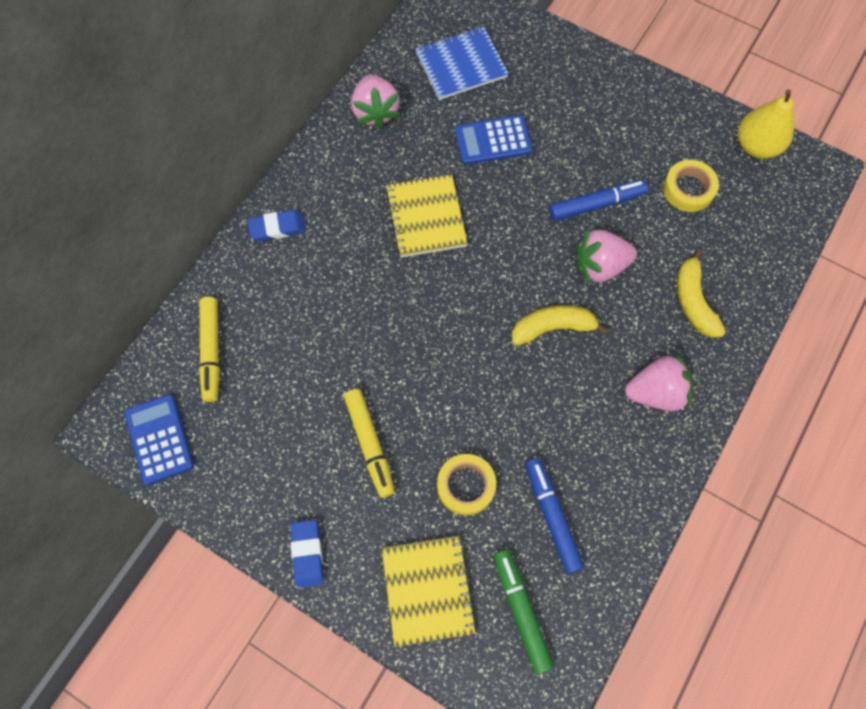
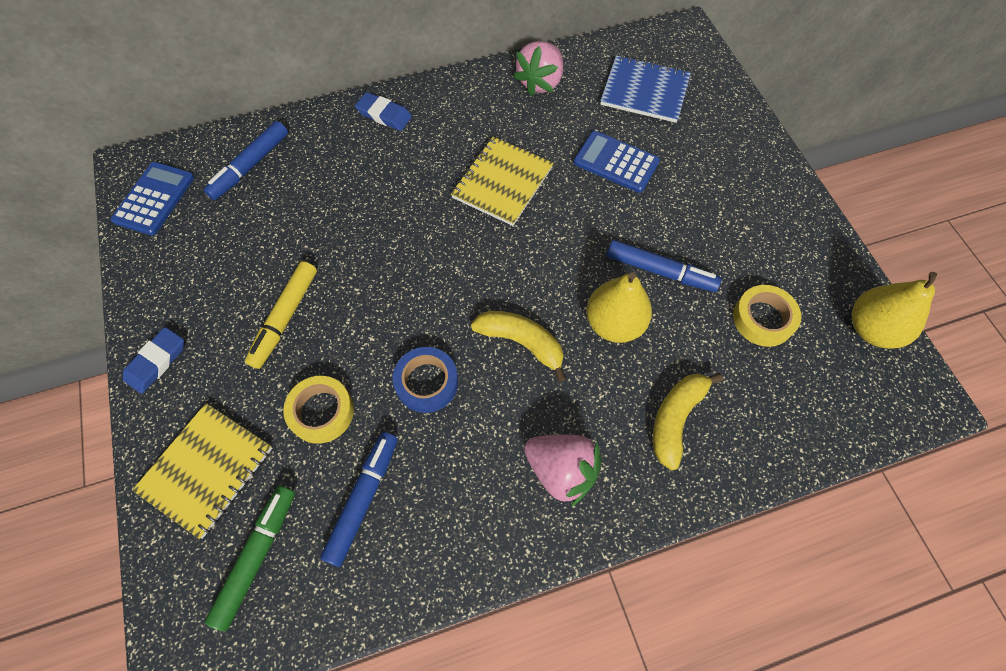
camera: 40 degrees right, 5 degrees down
yellow marker [199,297,220,402] -> blue marker [204,121,288,200]
pink strawberry [576,229,637,284] -> yellow pear [586,272,652,343]
none -> blue tape [393,347,458,413]

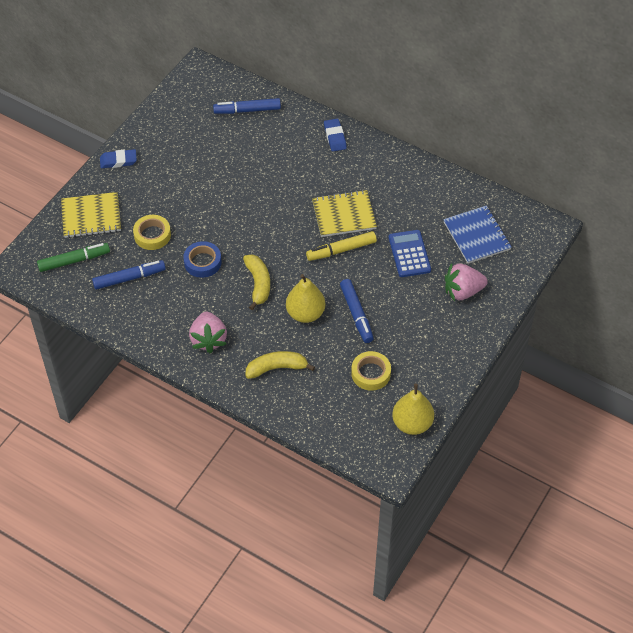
camera: 50 degrees right, 10 degrees down
blue calculator [111,162,194,236] -> none
yellow marker [245,261,317,369] -> yellow marker moved to [306,231,377,261]
pink strawberry [513,41,563,96] -> pink strawberry moved to [445,263,488,301]

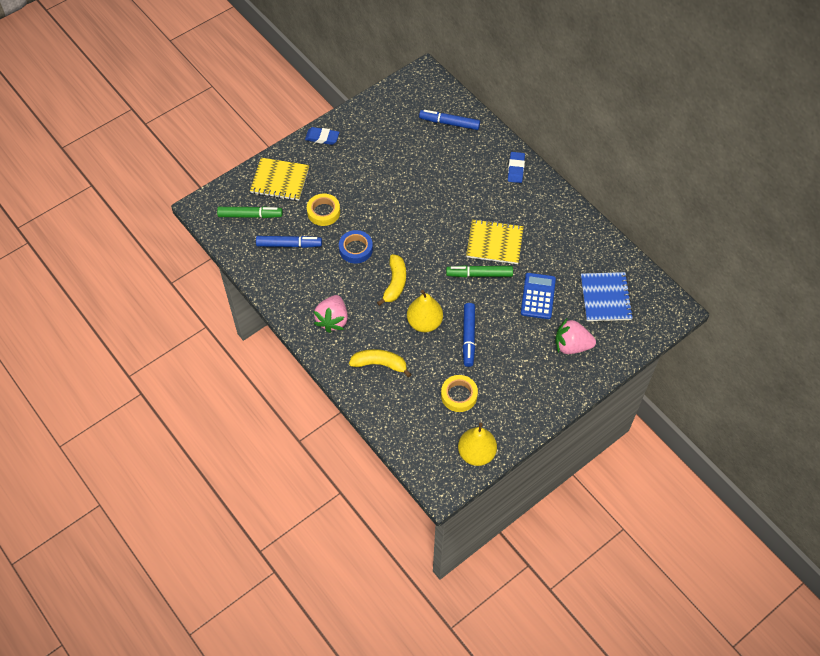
camera: 20 degrees right, 5 degrees up
yellow marker [306,231,377,261] -> green marker [446,265,513,277]

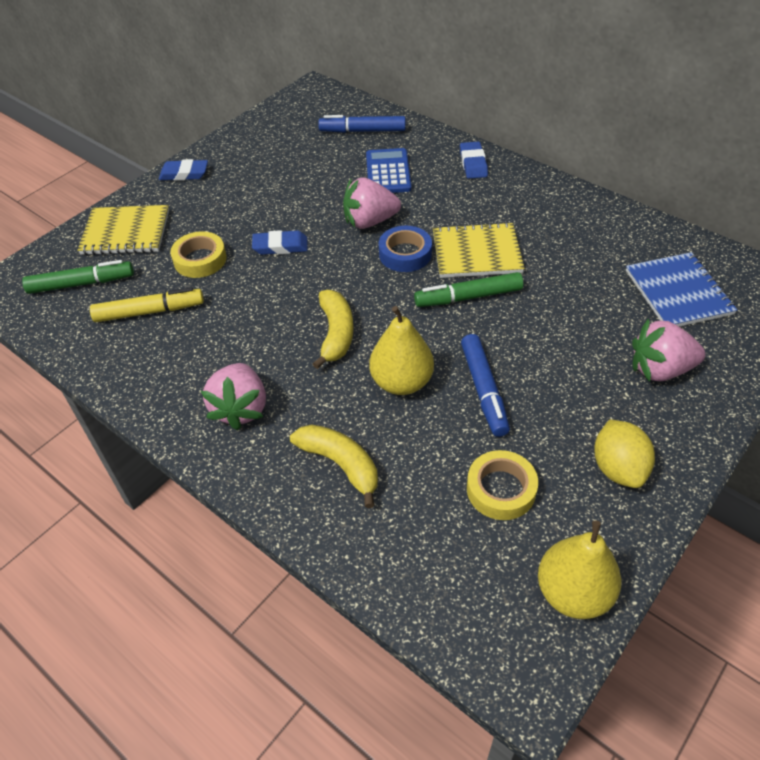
camera: 10 degrees left, 10 degrees down
blue marker [256,236,322,248] -> yellow marker [90,287,204,322]
blue tape [339,230,373,264] -> blue tape moved to [379,226,432,272]
yellow banana [349,349,412,377] -> yellow banana turned 45 degrees clockwise [290,424,378,508]
blue calculator [521,273,556,319] -> blue calculator moved to [366,148,411,193]
none -> blue eraser [252,230,308,255]
none -> pink strawberry [343,177,401,229]
none -> yellow lemon [594,419,655,488]

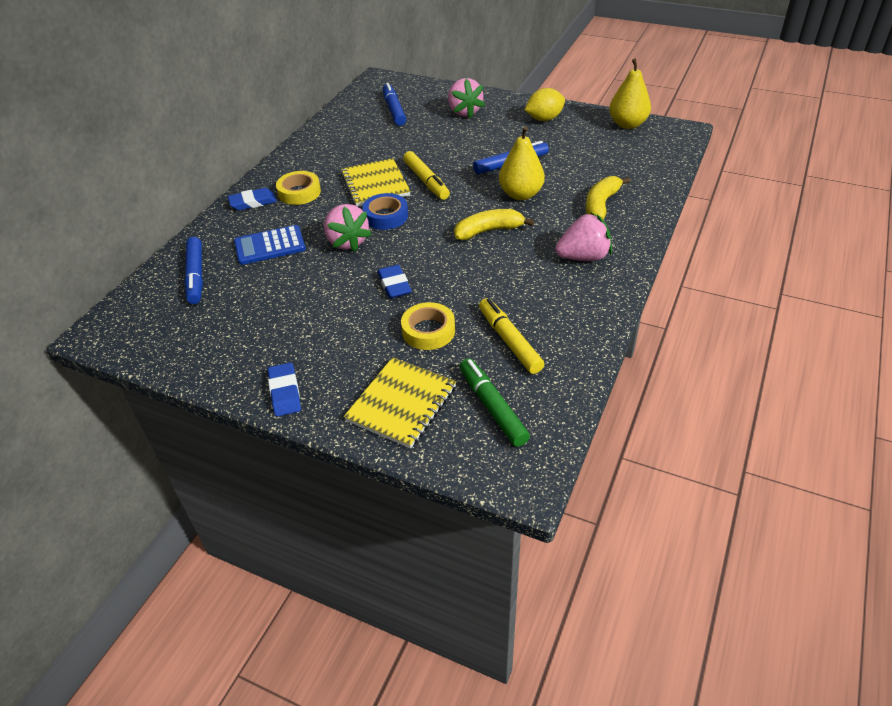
camera: 105 degrees left, 5 degrees down
yellow notebook [77,205,169,255] -> yellow notebook turned 45 degrees clockwise [344,357,456,448]
green marker [414,272,523,307] -> yellow marker [403,151,450,200]
yellow tape [467,450,538,520] -> yellow tape moved to [276,171,321,205]
blue notebook [626,252,737,326] -> blue marker [383,83,406,126]

